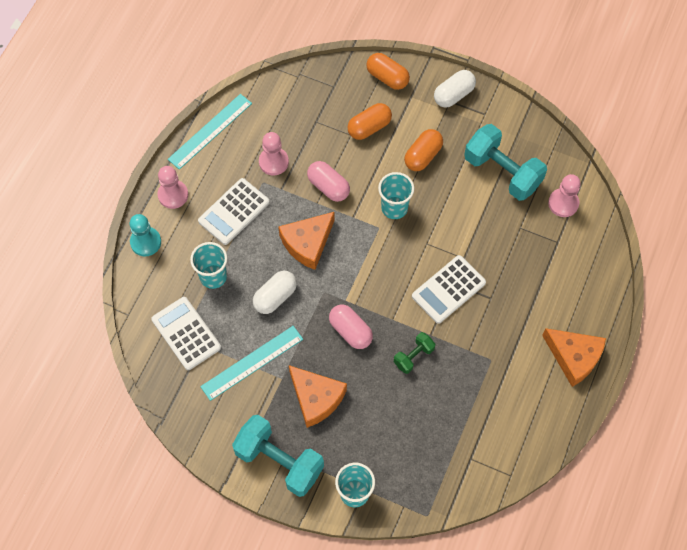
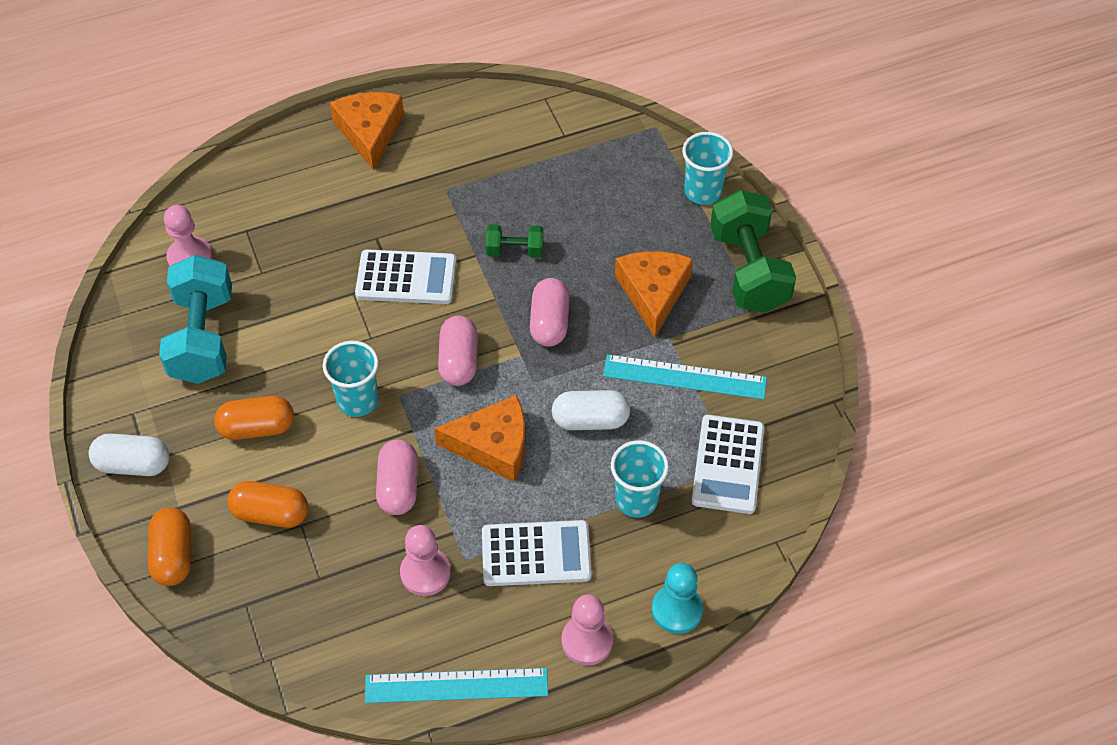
camera: 135 degrees left, 10 degrees down
turquoise dumbbell [232,415,324,497] -> green dumbbell [710,190,796,313]
none -> pink capsule [438,315,478,386]

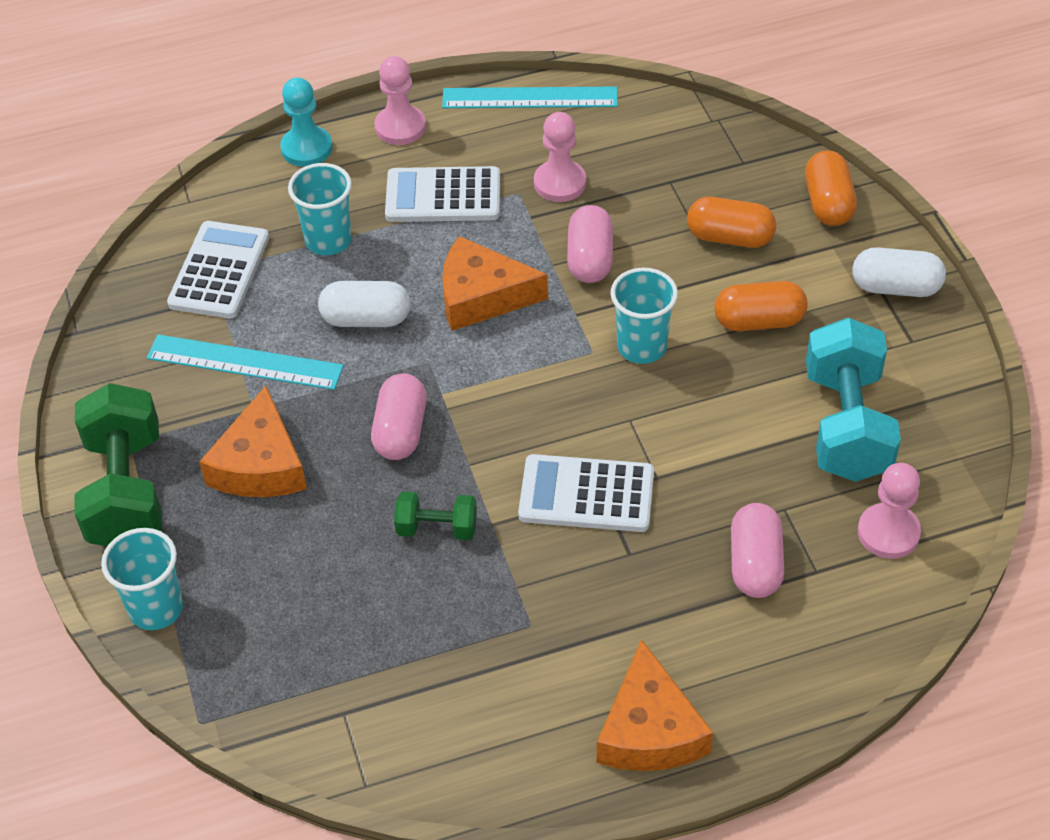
camera: 175 degrees left, 5 degrees down
pink capsule [438,315,478,386] -> pink capsule moved to [731,503,784,598]

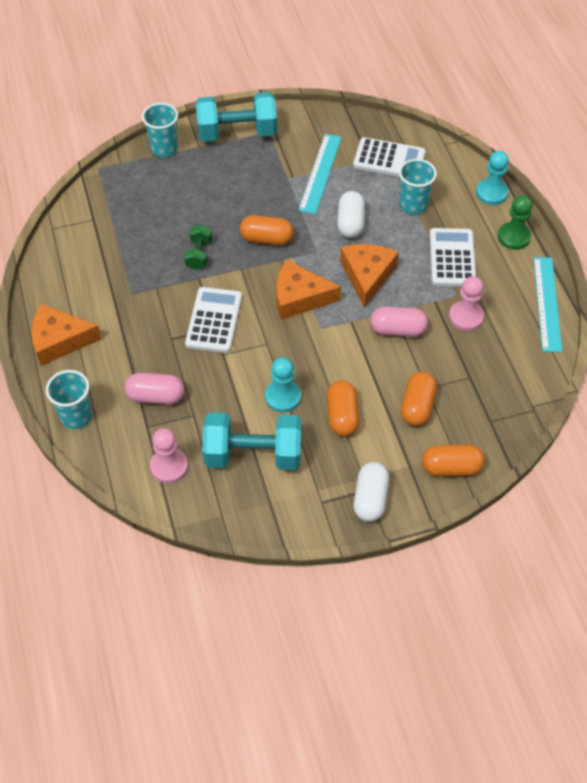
camera: 90 degrees right, 5 degrees up
green dumbbell [75,383,162,546] -> turquoise dumbbell [196,92,277,142]
orange cheese [199,386,307,497] -> orange cheese moved to [276,260,341,320]
pink capsule [371,373,427,460] -> orange capsule [240,215,294,246]
pink pawn [375,56,426,145] -> green pawn [498,195,532,250]
turquoise cup [610,267,678,364] -> turquoise cup moved to [46,370,92,429]
none -> turquoise pawn [265,357,301,413]

